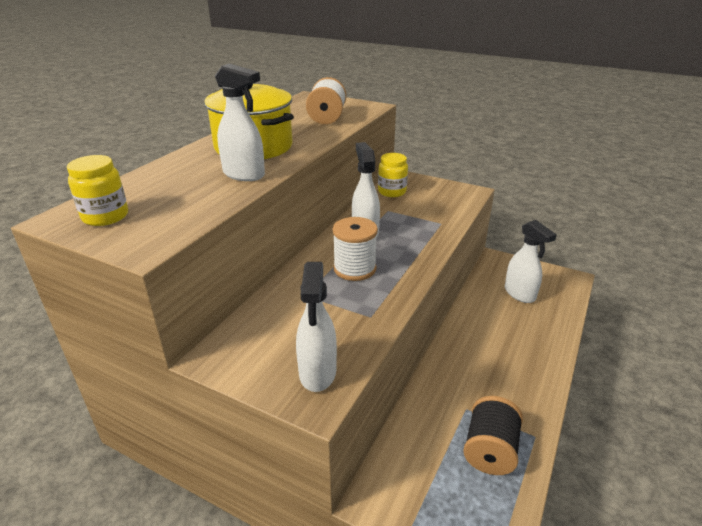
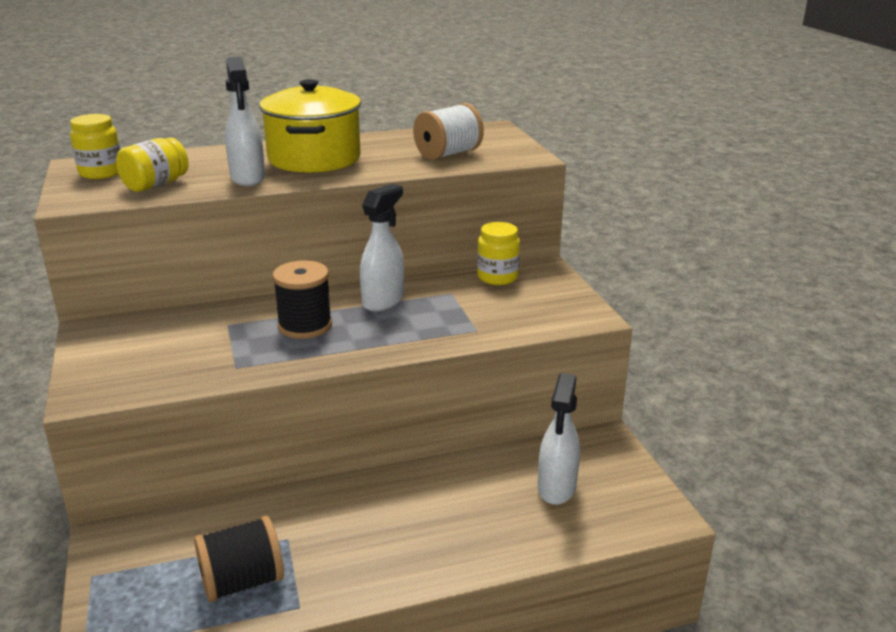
camera: 45 degrees right, 5 degrees down
white spray bottle [296,262,337,392] -> none
white spool [333,217,378,281] -> black spool [272,260,332,339]
none -> yellow jar [116,138,189,192]

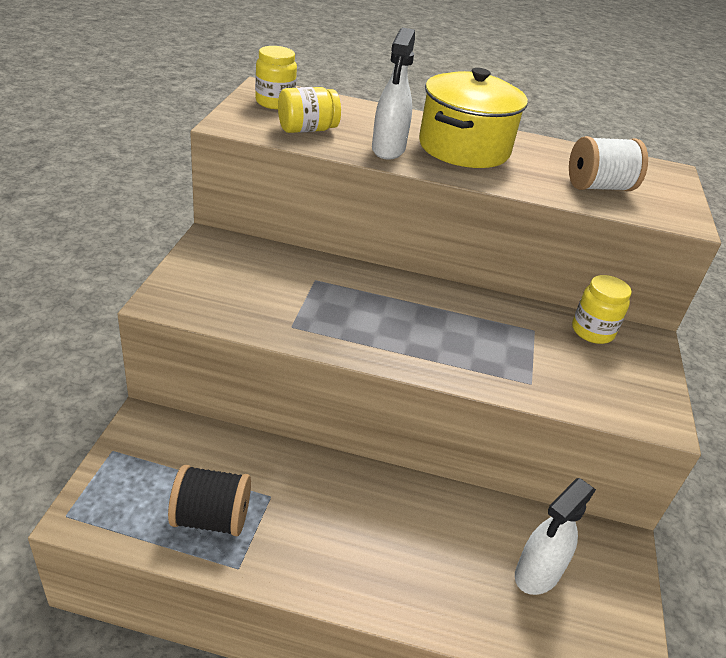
camera: 25 degrees right, 10 degrees up
black spool [272,260,332,339] -> none
white spray bottle [360,184,404,311] -> none

